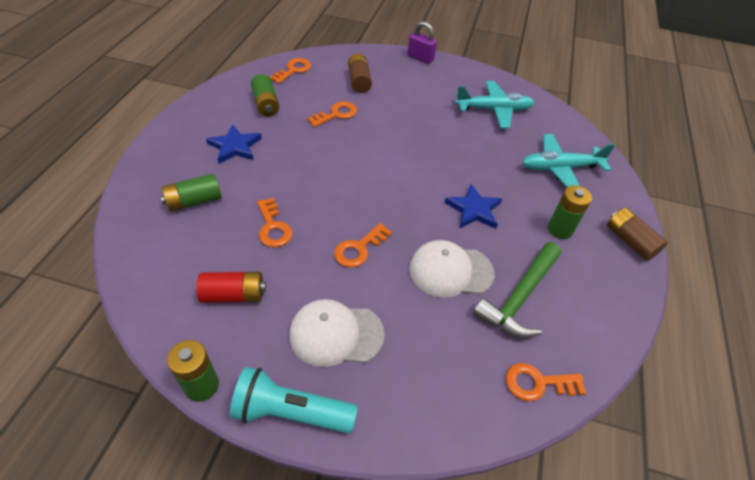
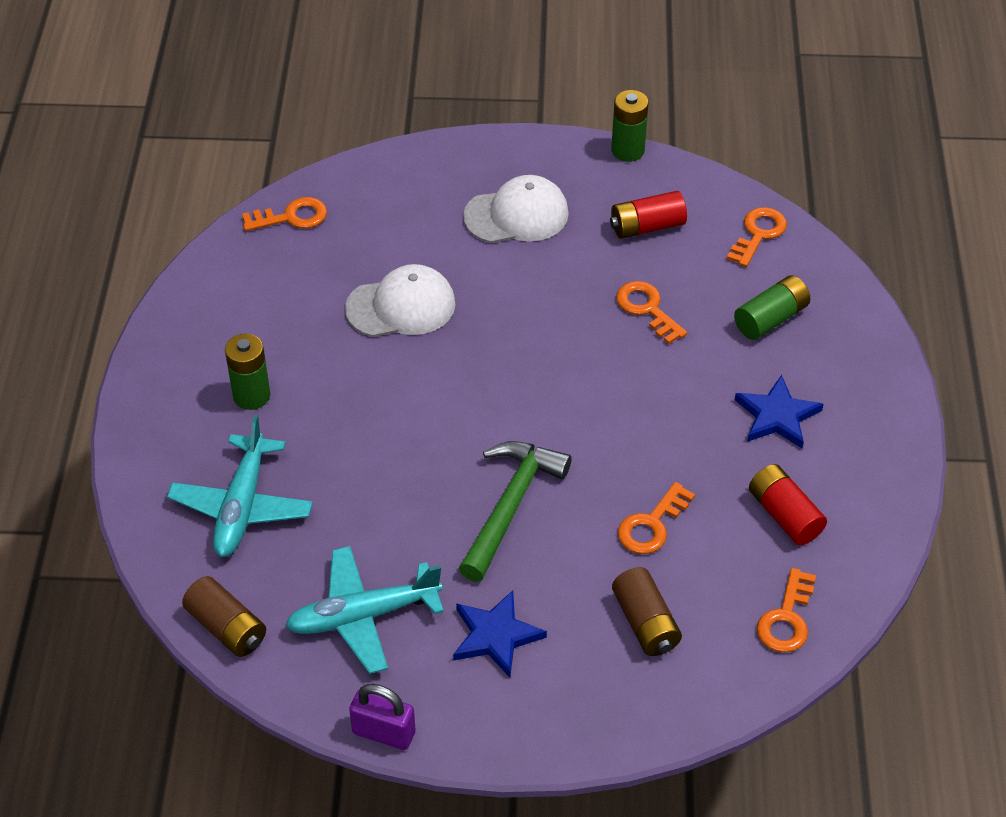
camera: 170 degrees right, 0 degrees up
turquoise flashlight [230,367,358,433] -> none
green battery [251,74,279,116] -> red battery [749,464,827,545]
orange key [334,223,392,268] -> orange key moved to [727,207,787,267]
purple padlock [408,21,437,64] -> purple padlock moved to [349,684,415,750]
blue star [444,184,502,229] -> blue star moved to [453,590,547,678]
green hammer [473,242,561,338] -> green hammer moved to [459,441,572,582]
turquoise plane [522,134,615,187] -> turquoise plane turned 120 degrees clockwise [167,415,313,557]
brown battery [607,208,668,261] -> brown battery moved to [182,576,266,657]

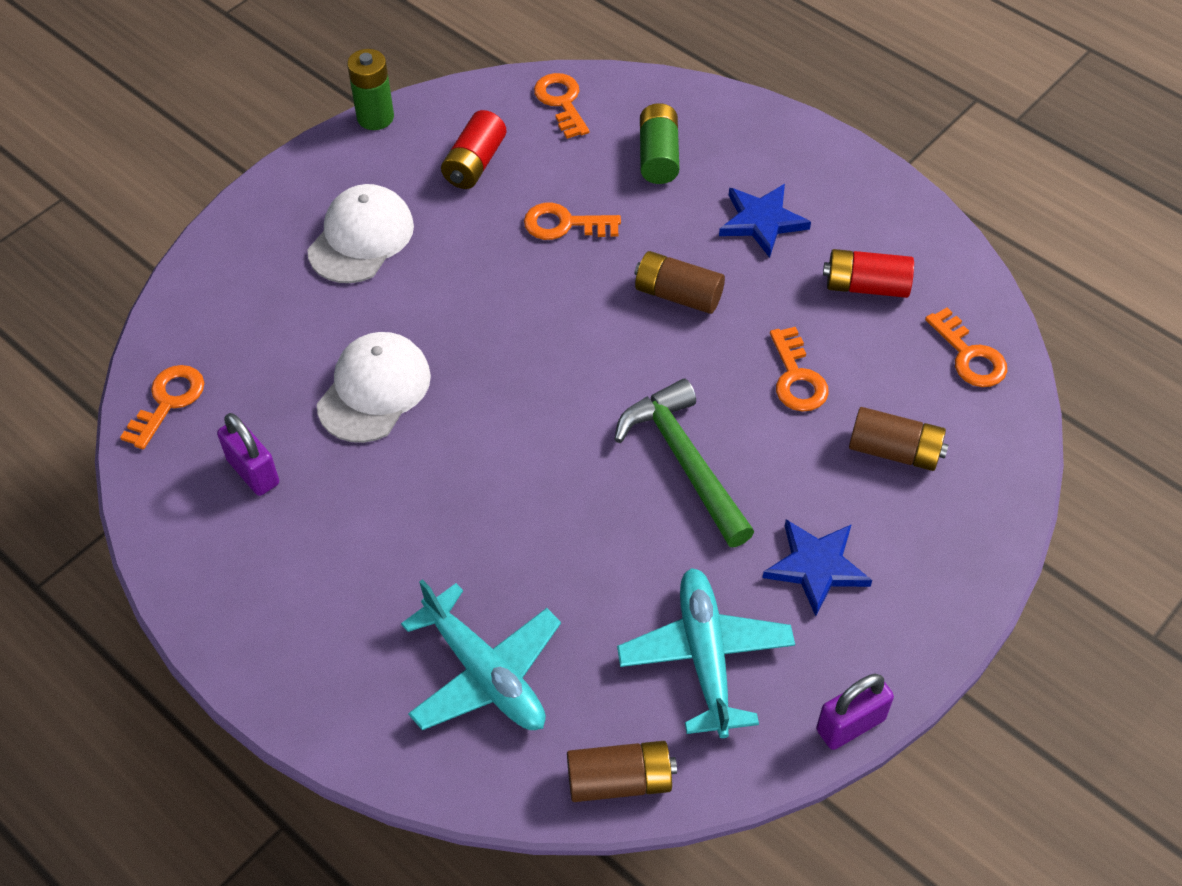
camera: 50 degrees left, 5 degrees up
green battery [225,334,270,410] -> none
turquoise plane [285,546,444,674] -> turquoise plane turned 150 degrees clockwise [617,568,795,738]
none -> purple padlock [217,413,279,496]
none -> brown battery [634,251,725,314]

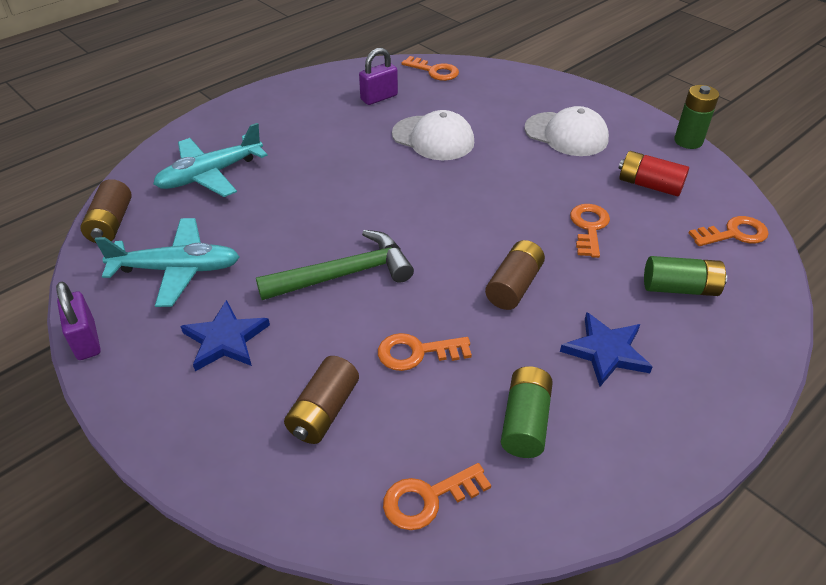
camera: 95 degrees right, 10 degrees down
red battery [823,249,914,298] -> green battery [501,366,553,458]

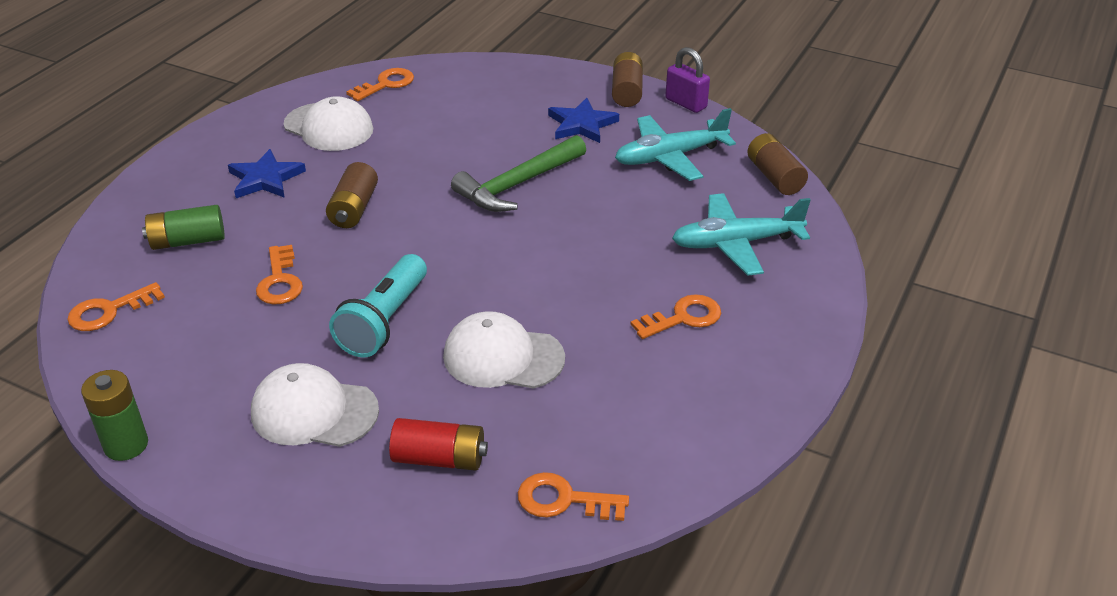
camera: 160 degrees right, 5 degrees down
turquoise plane [153,123,268,197] -> turquoise plane turned 135 degrees counterclockwise [672,193,811,276]
brown battery [284,356,359,444] -> brown battery moved to [612,52,643,107]
purple padlock [359,48,398,105] -> none
orange key [378,333,472,371] -> orange key moved to [630,294,721,339]
green battery [501,366,553,458] -> white cap [284,96,373,151]
red battery [618,151,689,196] -> red battery moved to [389,418,488,471]
none -> turquoise flashlight [329,254,427,357]

